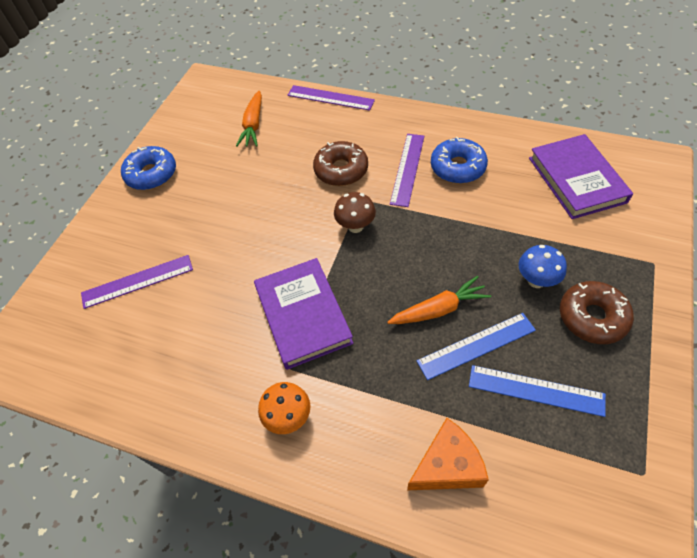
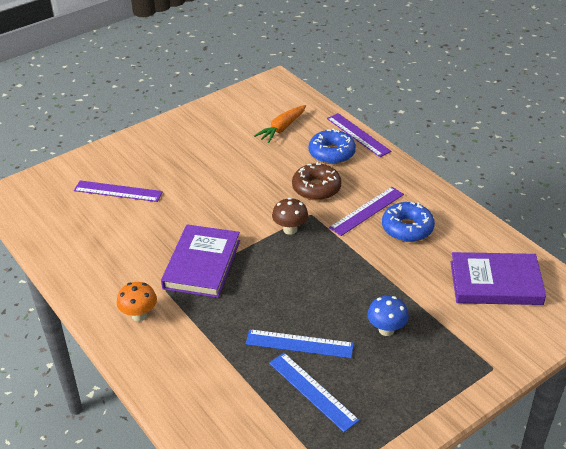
camera: 30 degrees right, 15 degrees down
blue donut [121,146,176,190] -> blue donut moved to [309,128,356,164]
orange carrot [387,276,491,324] -> none
orange cheese [407,418,489,490] -> none
purple book [529,134,633,219] -> purple book turned 75 degrees clockwise [450,252,546,305]
brown donut [560,281,634,344] -> none

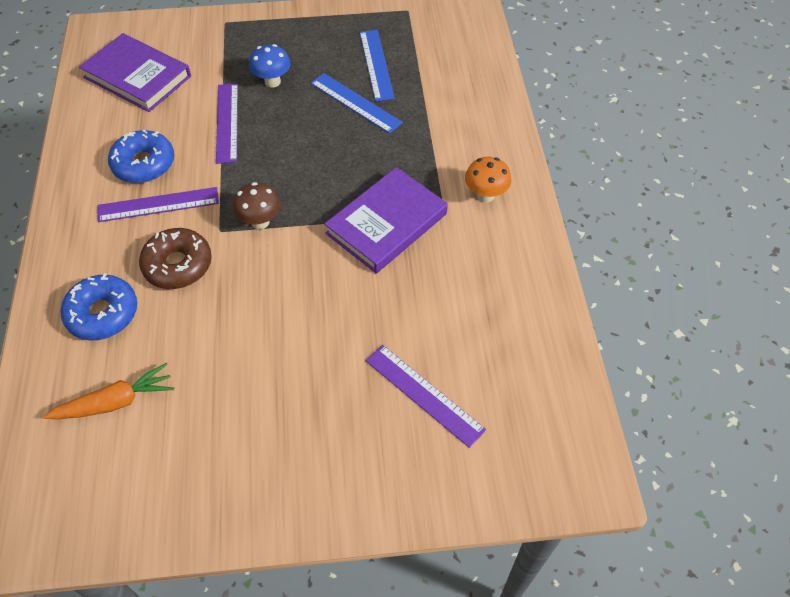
camera: 150 degrees left, 15 degrees up
purple ruler [327,113,391,157] -> purple ruler moved to [216,84,238,164]

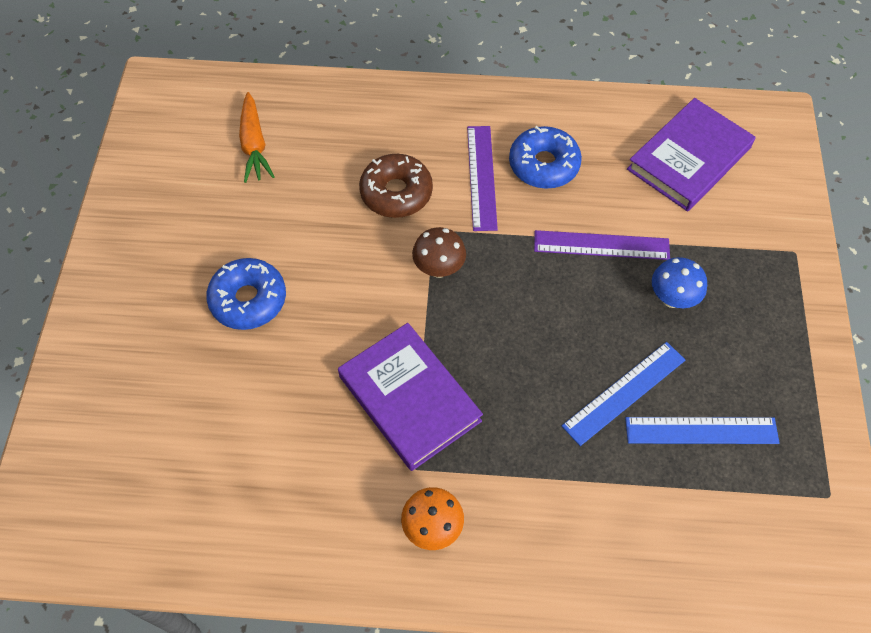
camera: 100 degrees right, 5 degrees up
blue donut [61,273,137,341] -> blue donut moved to [206,258,286,330]
purple ruler [366,345,486,448] -> none

